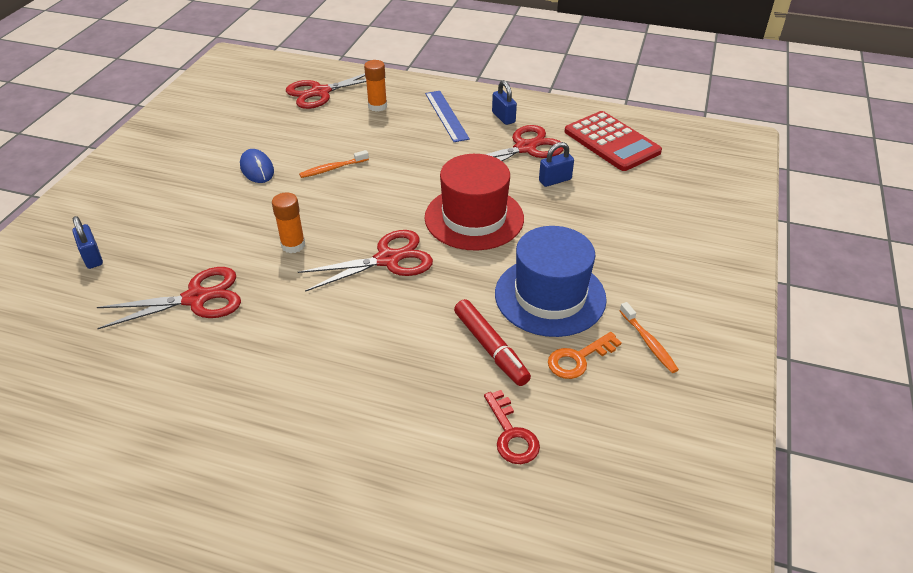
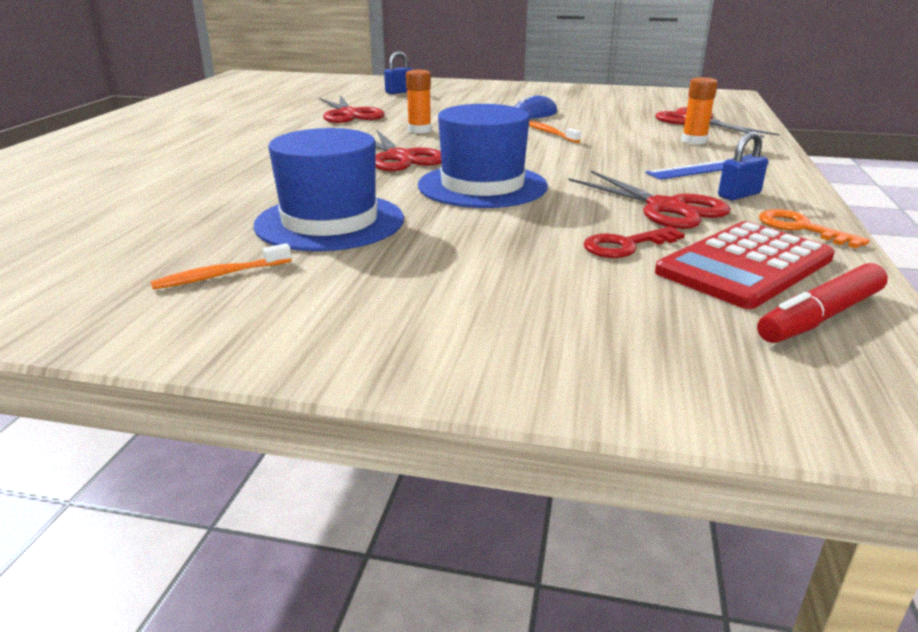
camera: 85 degrees right, 15 degrees down
red hat [425,154,524,251] -> blue hat [418,104,548,208]
red marker [454,299,531,386] -> red marker moved to [757,263,888,343]
red key [484,390,540,464] -> red key moved to [583,226,685,258]
blue padlock [539,142,574,187] -> none
orange key [548,332,622,379] -> orange key moved to [759,209,870,249]

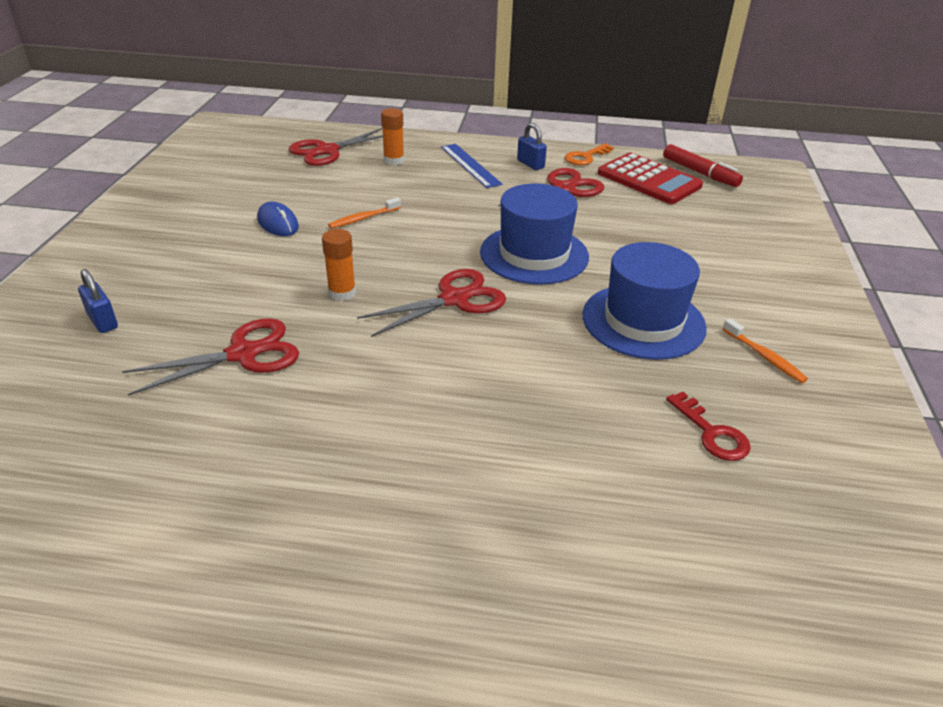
camera: 95 degrees left, 10 degrees up
red key [583,226,685,258] -> red key moved to [666,392,751,461]

